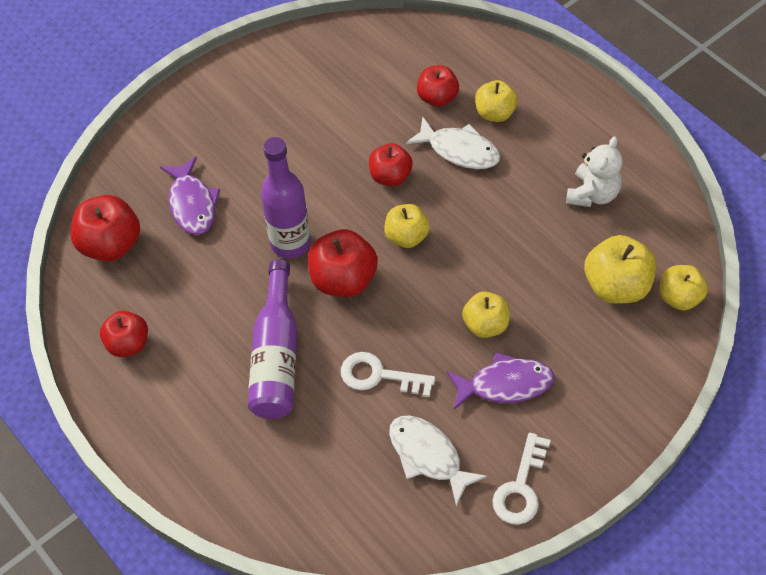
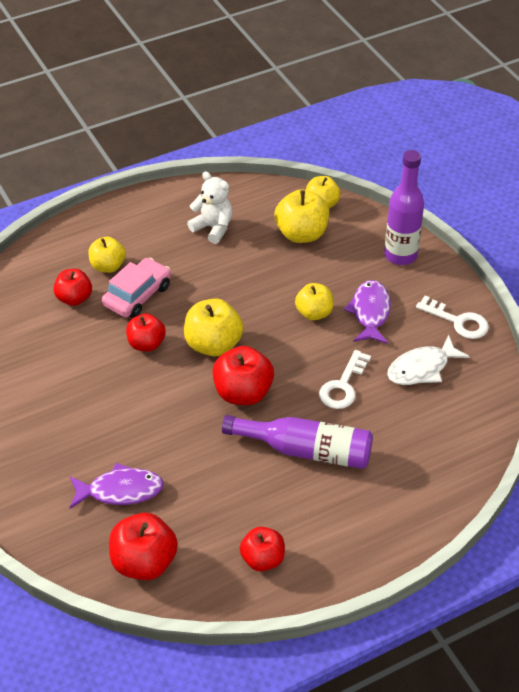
camera: 80 degrees left, 10 degrees down
purple bottle [261,137,311,259] -> purple bottle moved to [384,150,424,265]
yellow apple [384,204,430,248] -> yellow apple [184,299,243,356], size x1.50
white fish [406,116,500,169] -> pink car [102,258,171,318]

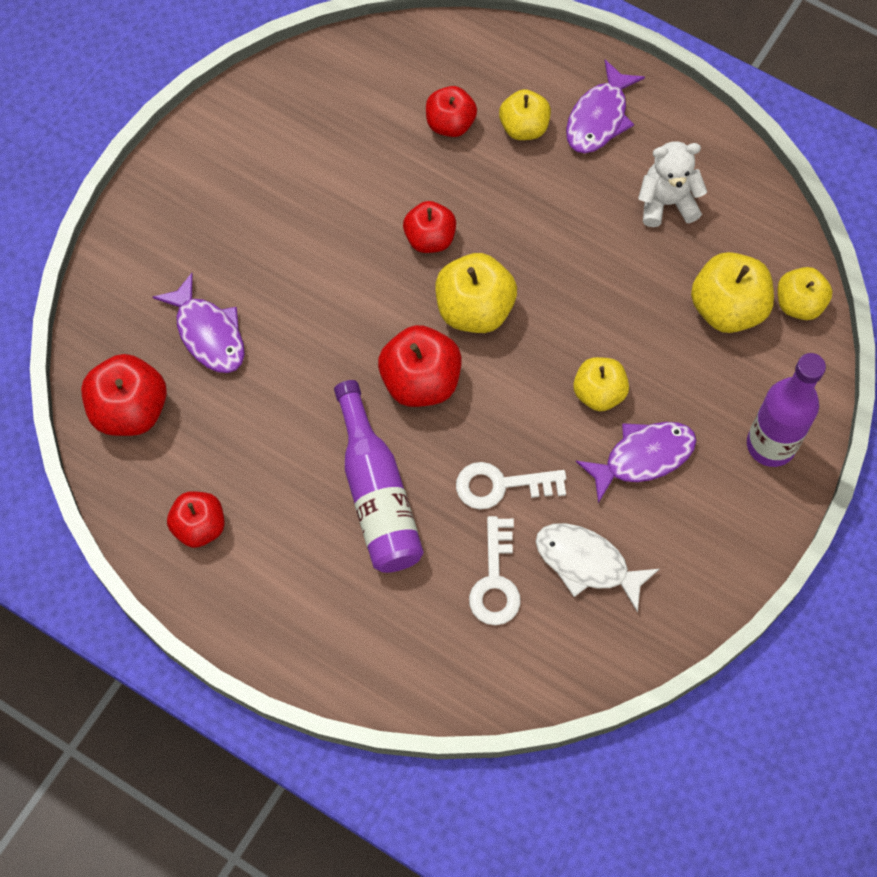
camera: 60 degrees right, 20 degrees up
pink car [102,258,171,318] -> none
white teddy bear [187,172,233,244] -> white teddy bear turned 105 degrees counterclockwise [638,141,707,227]
white key [416,296,489,339] -> white key moved to [469,516,521,625]
none -> purple fish [566,60,645,153]

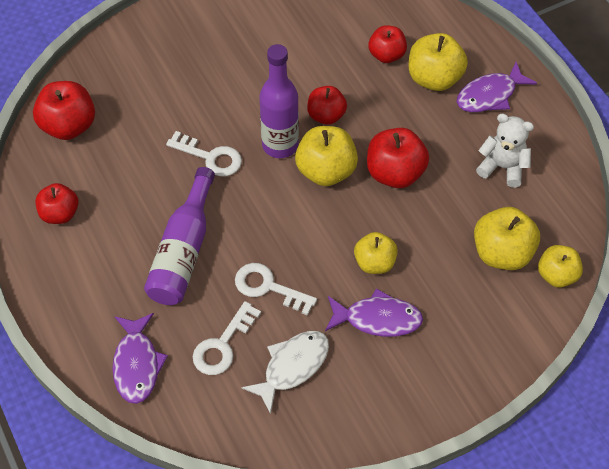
camera: 30 degrees right, 10 degrees down
purple fish [153,273,245,373] -> purple fish moved to [112,313,168,404]
red apple [378,325,462,407] -> red apple moved to [367,128,429,188]
yellow apple [499,89,551,140] -> yellow apple [409,33,468,91], size x1.50
white fish [536,523,659,612] -> white fish turned 75 degrees clockwise [241,331,329,414]
purple bottle [747,353,826,467] -> purple bottle moved to [259,44,299,158]
none -> white key [166,131,242,176]

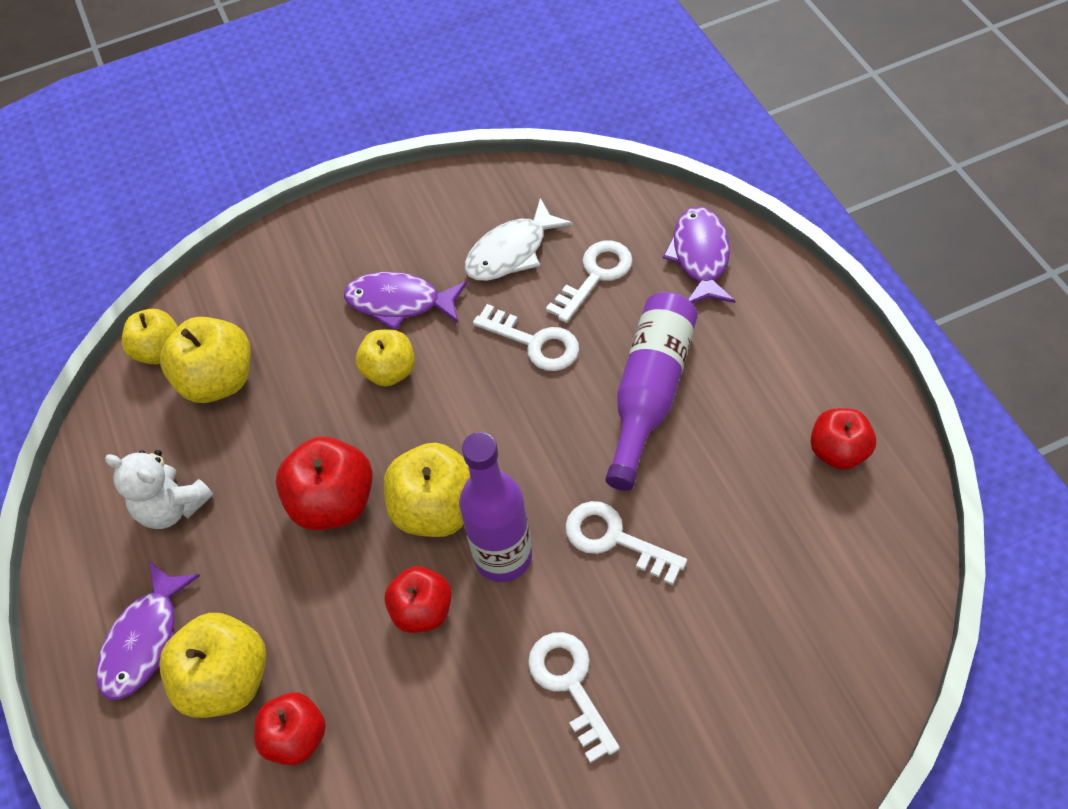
camera: 170 degrees left, 0 degrees up
red apple [33,81,95,140] -> none
purple fish [457,62,537,112] -> purple fish turned 135 degrees clockwise [96,561,200,700]
none -> white key [528,632,620,763]

